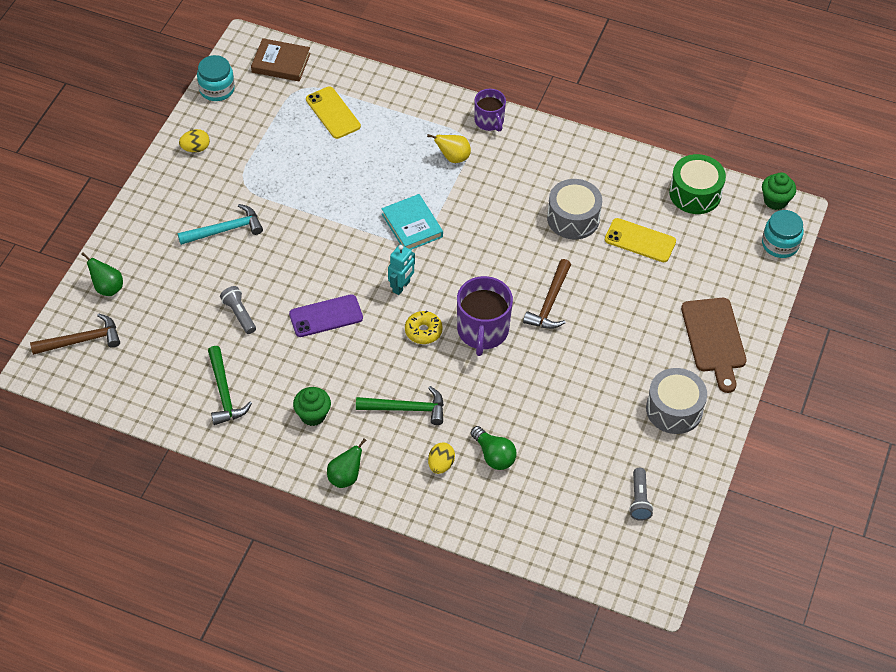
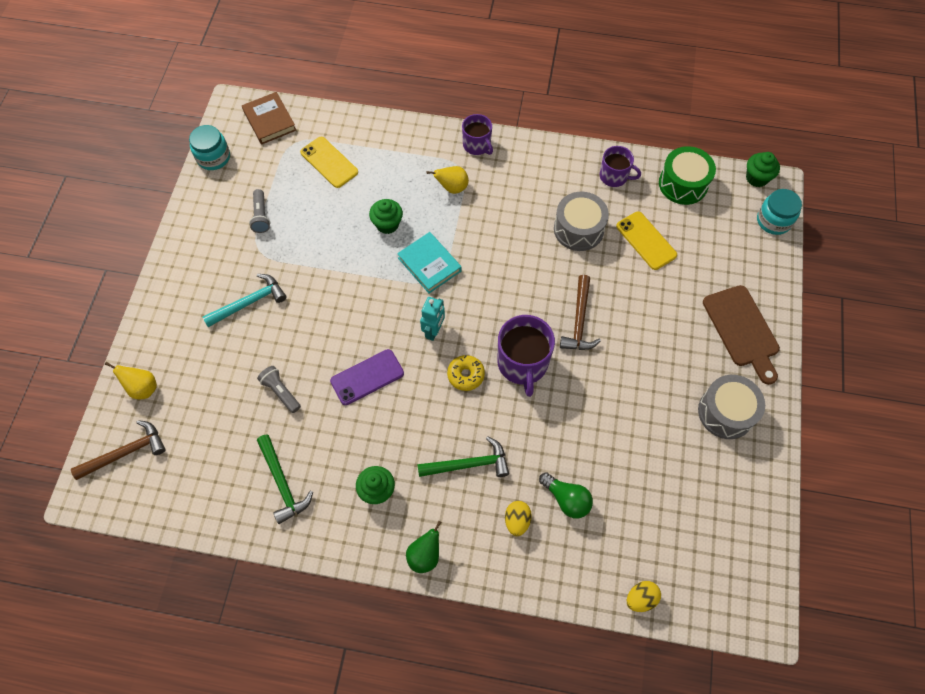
camera: 10 degrees left, 10 degrees up
green pear [81,252,123,296] -> yellow pear [105,362,157,399]
yellow egg [179,129,210,153] -> yellow egg moved to [626,581,661,612]
brown book [251,38,311,82] -> brown book turned 60 degrees clockwise [242,92,296,145]
yellow phone [605,218,676,262] -> yellow phone turned 45 degrees clockwise [616,211,677,270]
grey flashlight [629,468,653,521] -> grey flashlight moved to [249,189,270,233]
none -> green cupcake [369,199,403,234]
none -> purple mug [600,146,641,187]

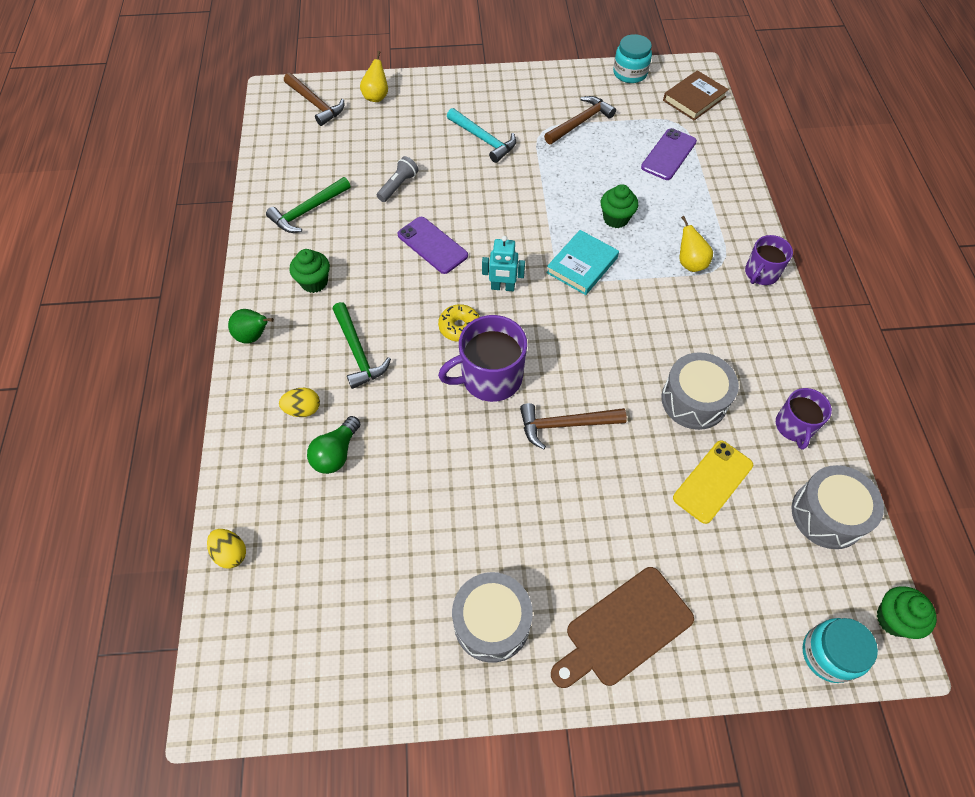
camera: 75 degrees right, 5 degrees down
grey flashlight [249,189,270,233] -> brown hammer [544,96,616,144]
yellow phone [300,137,358,188] -> purple phone [641,128,697,180]
green drum [659,146,716,205] -> grey drum [791,465,884,549]

